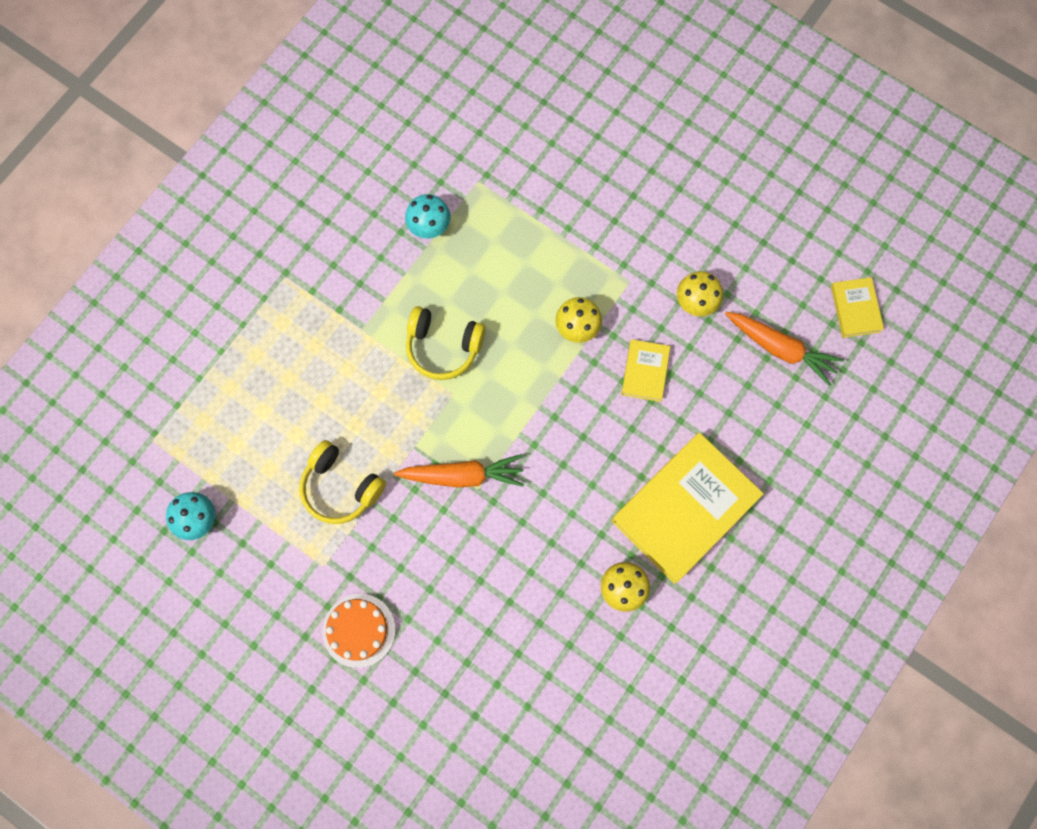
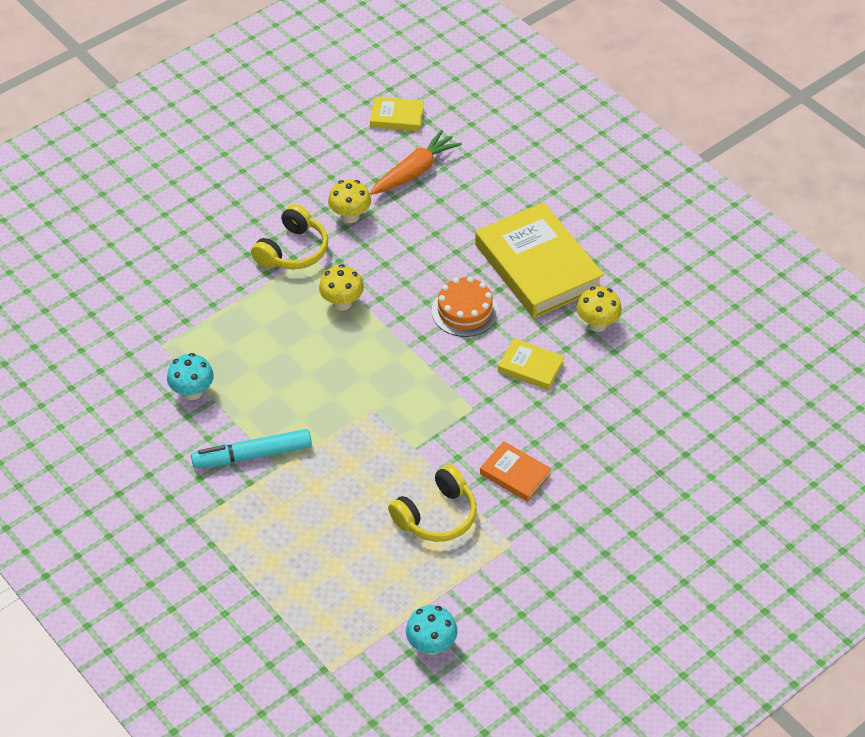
camera: 75 degrees left, 25 degrees down
orange cake [322,594,395,668] -> orange cake moved to [432,277,498,337]
orange carrot [394,454,524,488] -> none
yellow headphones [406,306,486,380] -> yellow headphones moved to [251,204,328,269]
yellow book [621,339,670,402] -> yellow book moved to [498,338,565,390]
none -> turquoise marker [191,429,312,468]
none -> orange book [480,441,551,502]

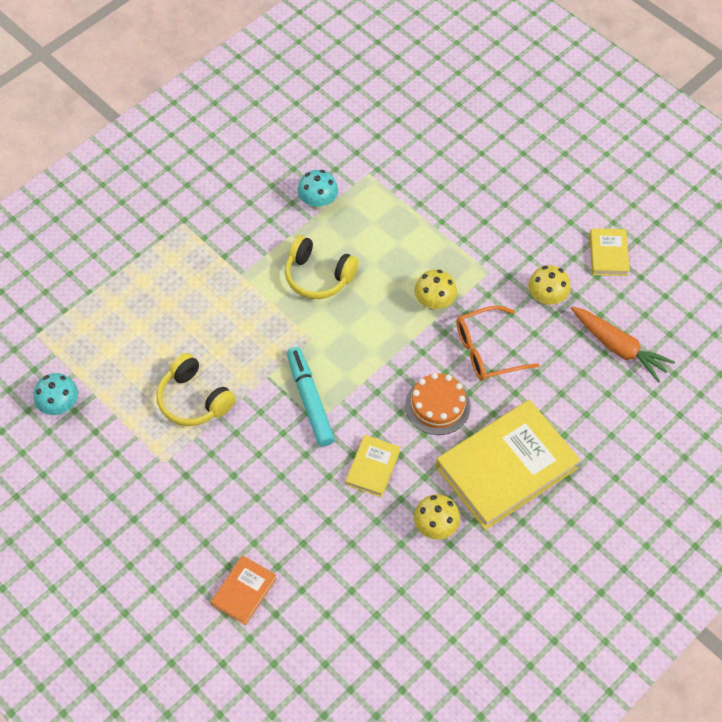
camera: 85 degrees right, 10 degrees up
turquoise marker [191,429,312,468] -> turquoise marker moved to [287,347,335,447]
yellow headphones [251,204,328,269] -> yellow headphones moved to [285,235,359,299]
yellow book [370,97,424,131] -> yellow book moved to [590,228,630,276]
orange book [480,441,551,502] -> orange book moved to [211,555,277,625]
none -> orange glasses [457,306,540,380]

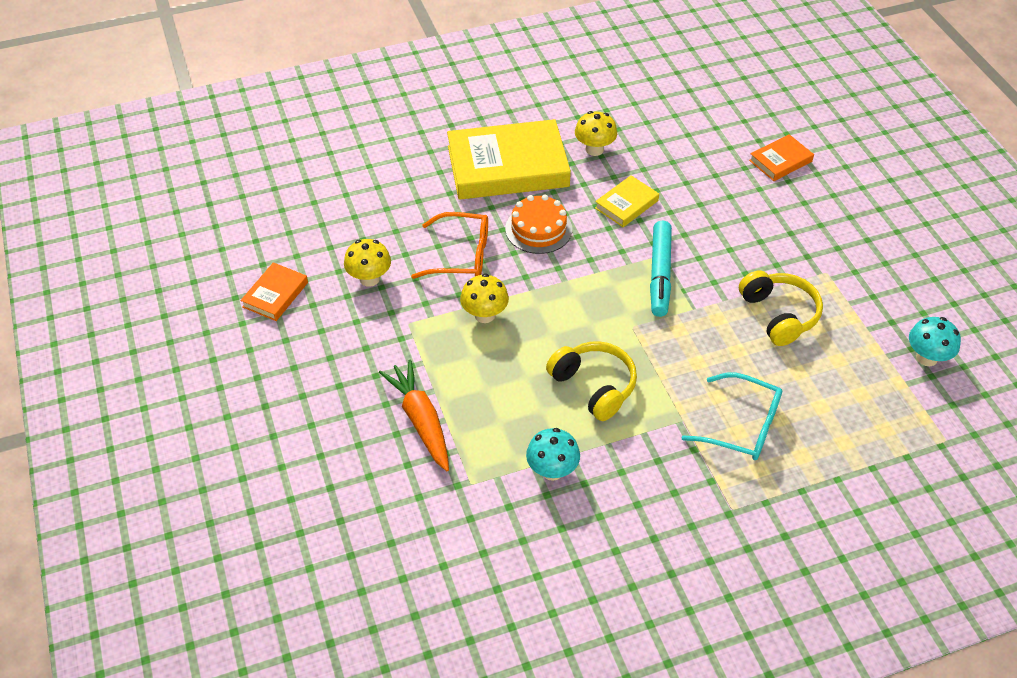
camera: 155 degrees left, 10 degrees down
orange carrot [571,307,675,383] -> orange carrot moved to [379,360,449,471]
yellow book [590,228,630,276] -> orange book [240,262,308,321]
none -> turquoise glasses [681,372,782,460]

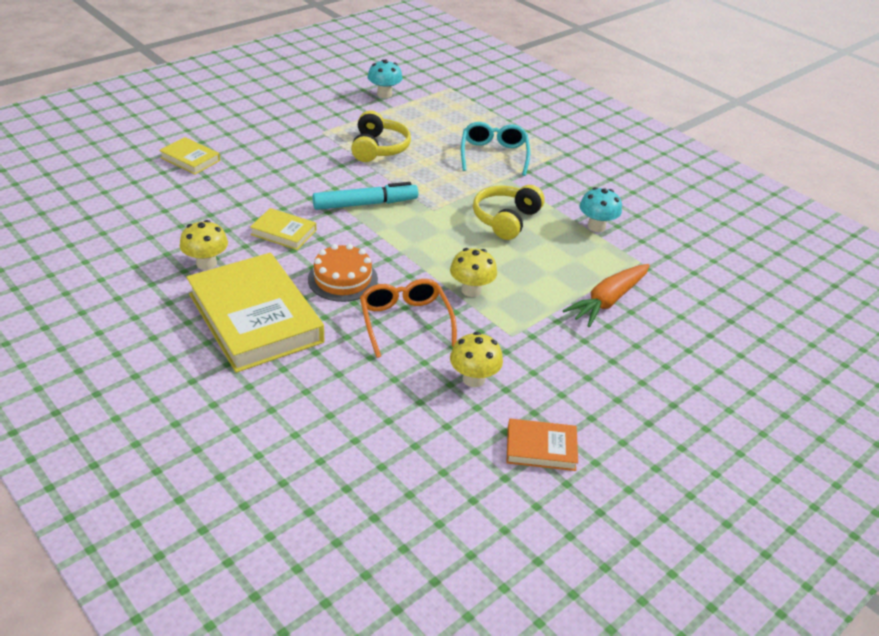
camera: 115 degrees left, 10 degrees down
yellow headphones [739,270,823,346] -> yellow headphones turned 135 degrees clockwise [351,110,411,162]
orange book [749,134,814,181] -> yellow book [159,137,220,175]

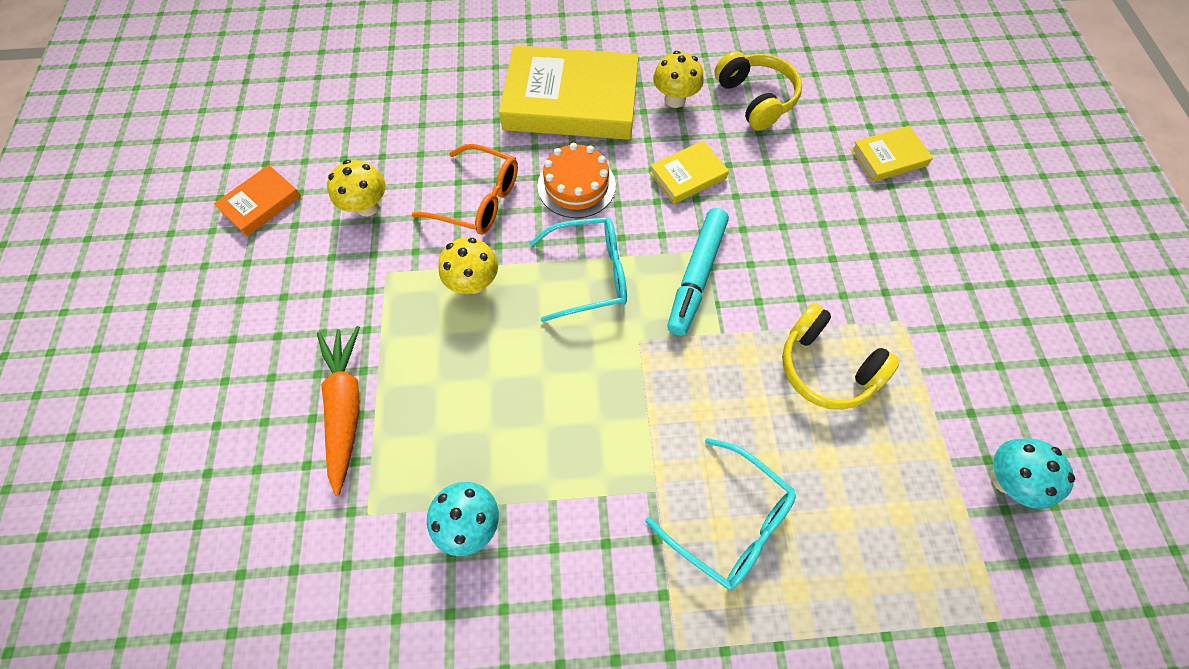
camera: 130 degrees right, 25 degrees up
yellow headphones [473,185,545,240] -> yellow headphones moved to [715,51,802,131]
none -> turquoise glasses [529,217,627,322]

